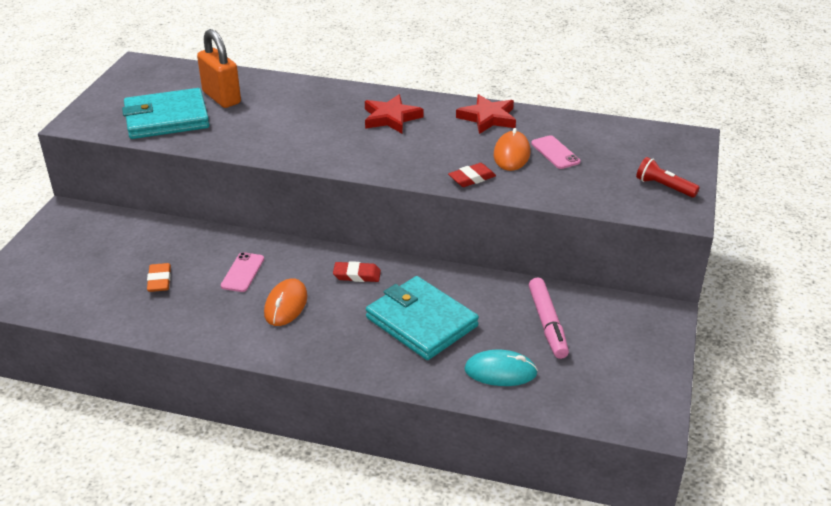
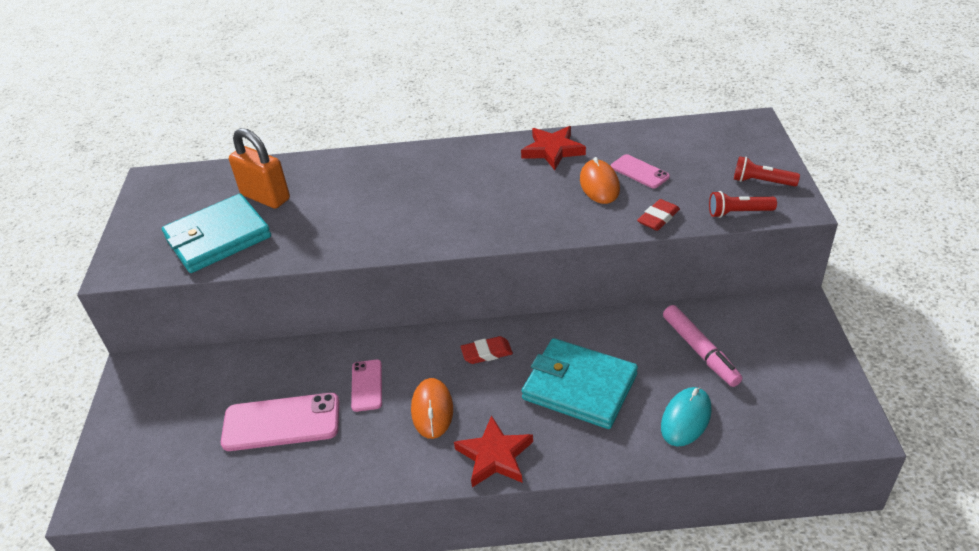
camera: 15 degrees left, 5 degrees up
orange eraser [147,263,171,292] -> pink phone [221,393,339,451]
red star [365,94,423,133] -> red star moved to [454,415,533,487]
red eraser [448,163,496,187] -> red eraser moved to [637,199,680,231]
turquoise mouse [464,350,538,386] -> turquoise mouse turned 45 degrees counterclockwise [661,387,712,447]
none -> red flashlight [709,191,777,218]

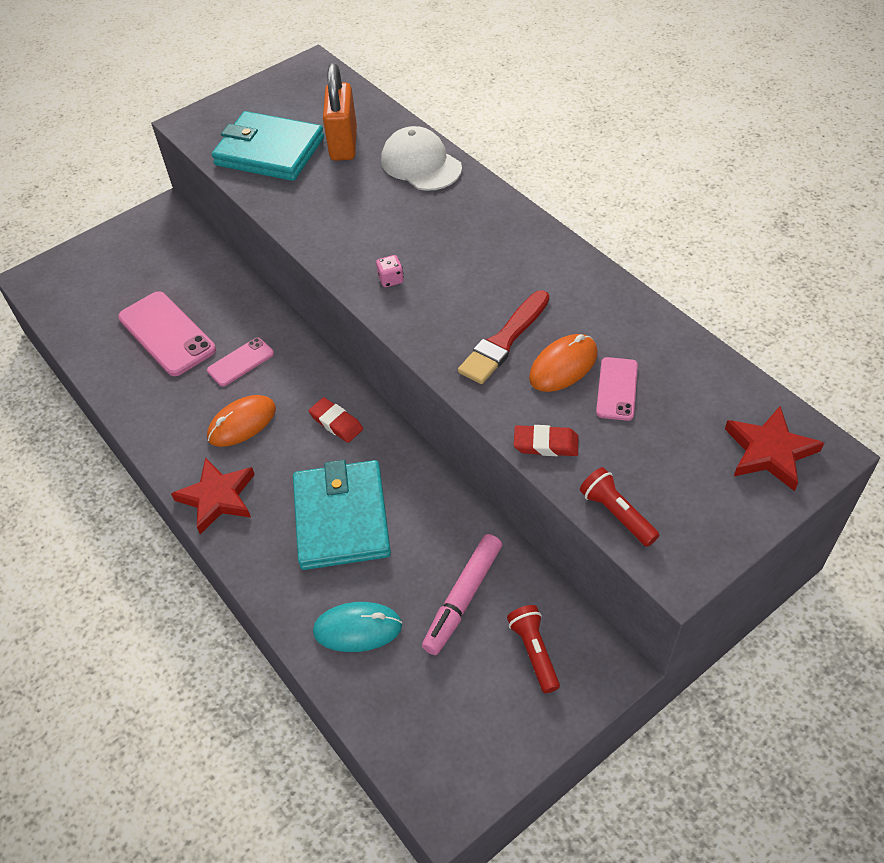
camera: 55 degrees right, 10 degrees up
red star [521,126,586,170] -> red star moved to [725,406,824,491]
red flashlight [734,156,800,186] -> red flashlight moved to [507,605,560,693]
none -> pink dice [376,255,404,287]
none -> white cap [381,126,462,191]
none -> red brush [458,290,549,384]

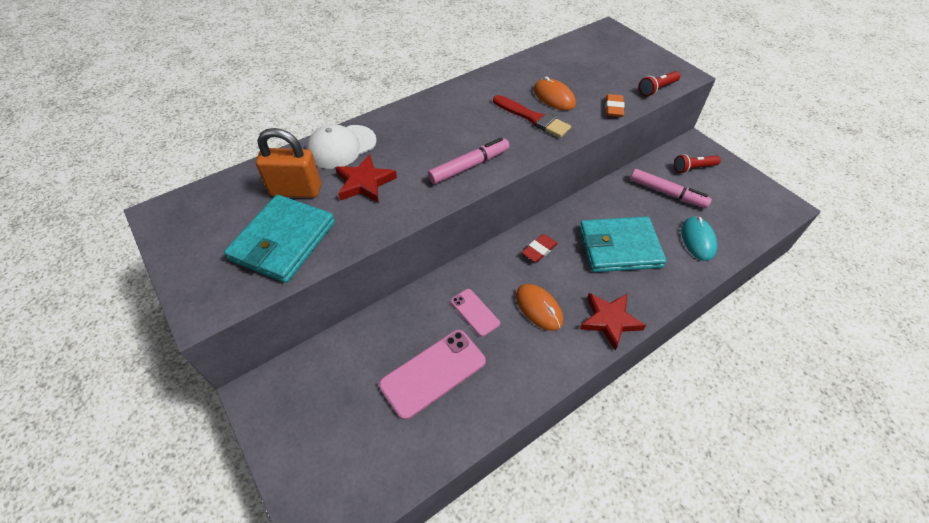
camera: 90 degrees left, 0 degrees up
pink dice [376,255,404,287] -> pink marker [428,138,509,184]
red eraser [514,425,578,456] -> orange eraser [606,94,625,117]
pink phone [596,357,638,421] -> none
red star [725,406,824,491] -> red star moved to [335,154,397,203]

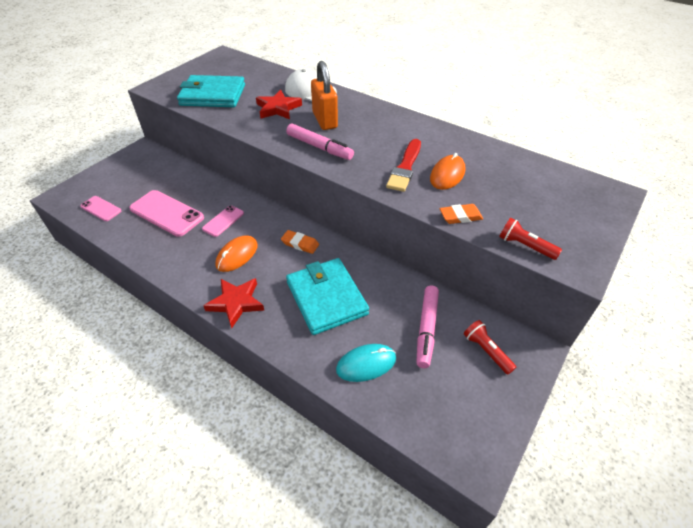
camera: 70 degrees right, 5 degrees down
orange padlock [256,128,321,198] -> orange padlock moved to [311,61,338,130]
red eraser [522,234,558,262] -> orange eraser [281,230,319,254]
none -> pink phone [80,196,121,221]

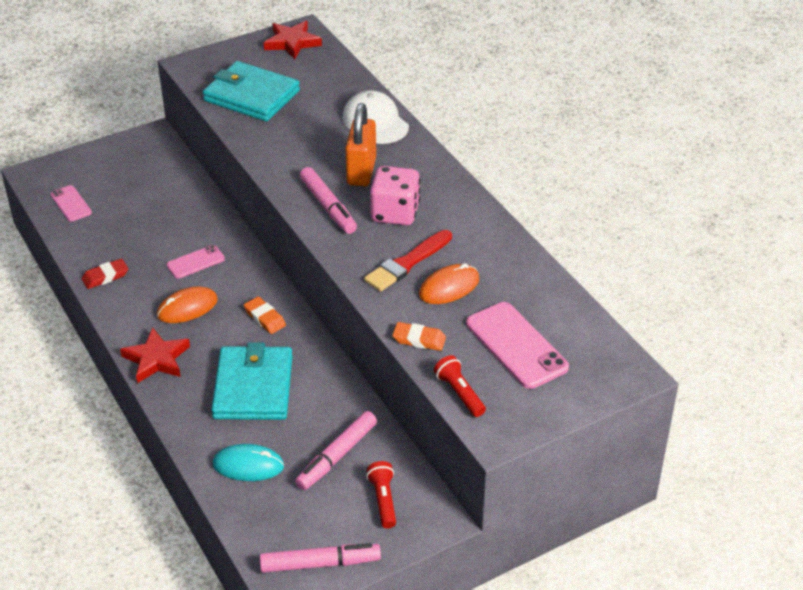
camera: 25 degrees right, 5 degrees down
pink phone [129,190,204,237] -> pink phone moved to [466,302,569,389]
red star [256,90,302,119] -> red star moved to [264,21,322,59]
none -> red eraser [82,259,128,289]
none -> pink marker [260,543,381,573]
none -> pink dice [370,166,420,225]

